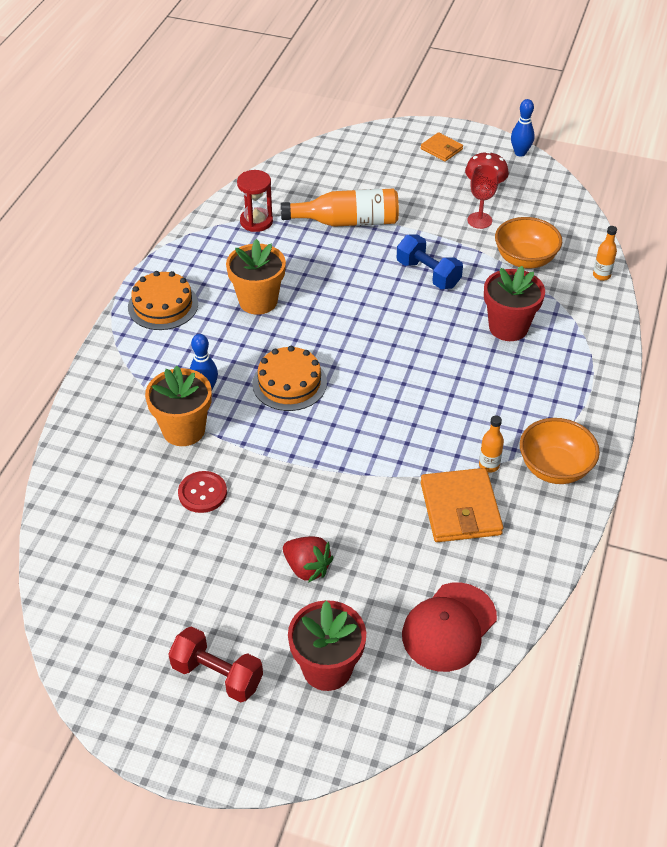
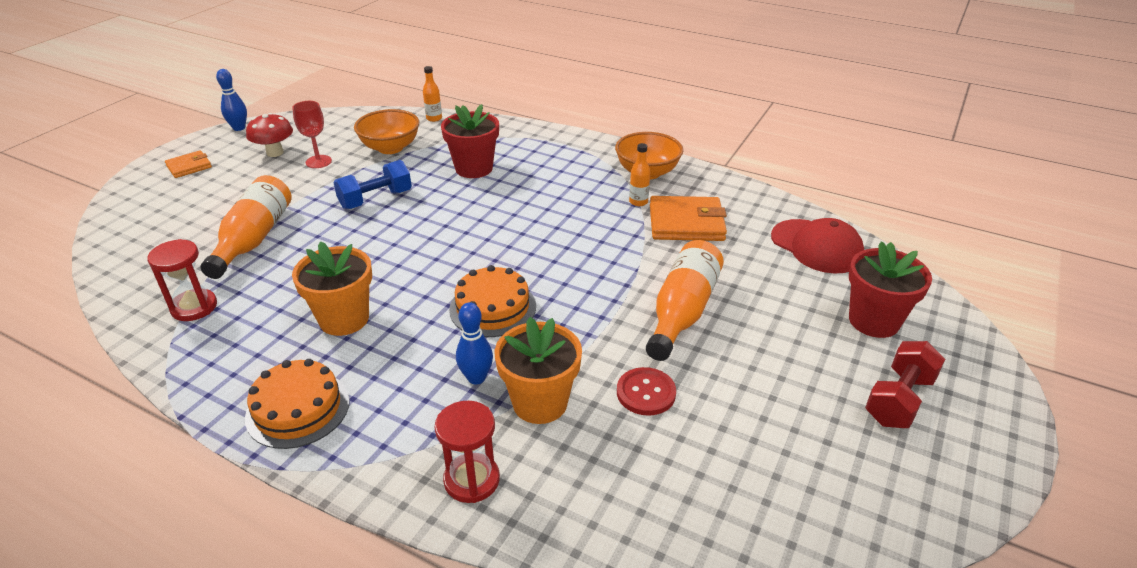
camera: 80 degrees left, 10 degrees down
red strawberry [283,536,333,583] -> none
none -> red hourglass [435,401,500,503]
none -> orange bottle [646,240,724,361]

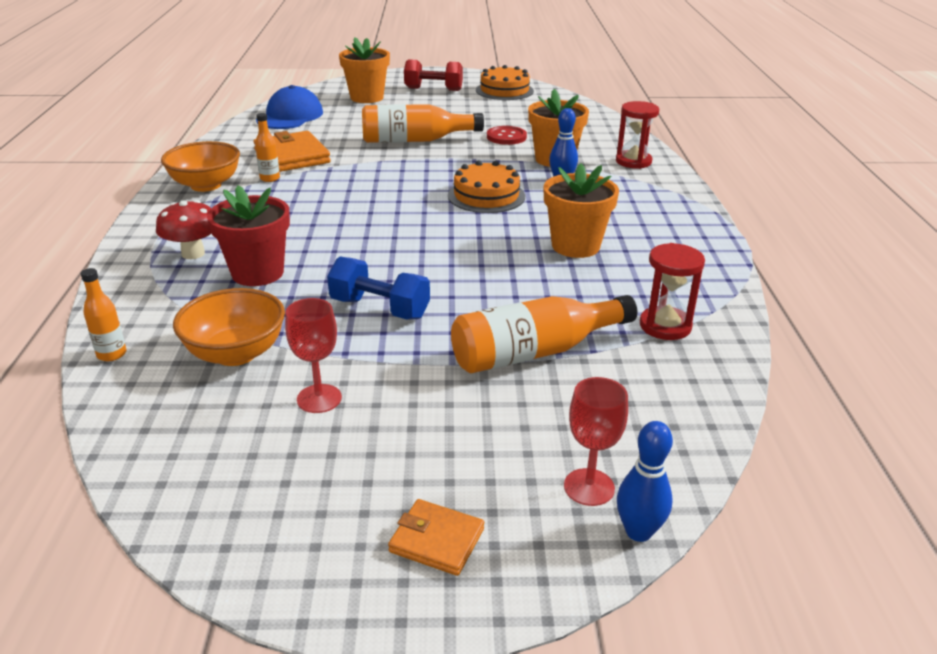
camera: 120 degrees left, 5 degrees down
blue bowling pin [216,69,247,131] -> blue bowling pin moved to [617,421,673,542]
orange cake [245,359,350,449] -> orange cake moved to [476,65,534,100]
red mushroom [246,113,293,157] -> red mushroom moved to [156,200,212,259]
red cap [771,218,864,274] -> blue cap [256,85,323,129]
red flower pot [849,241,932,338] -> orange flower pot [339,37,390,103]
none -> red goblet [564,377,628,506]

